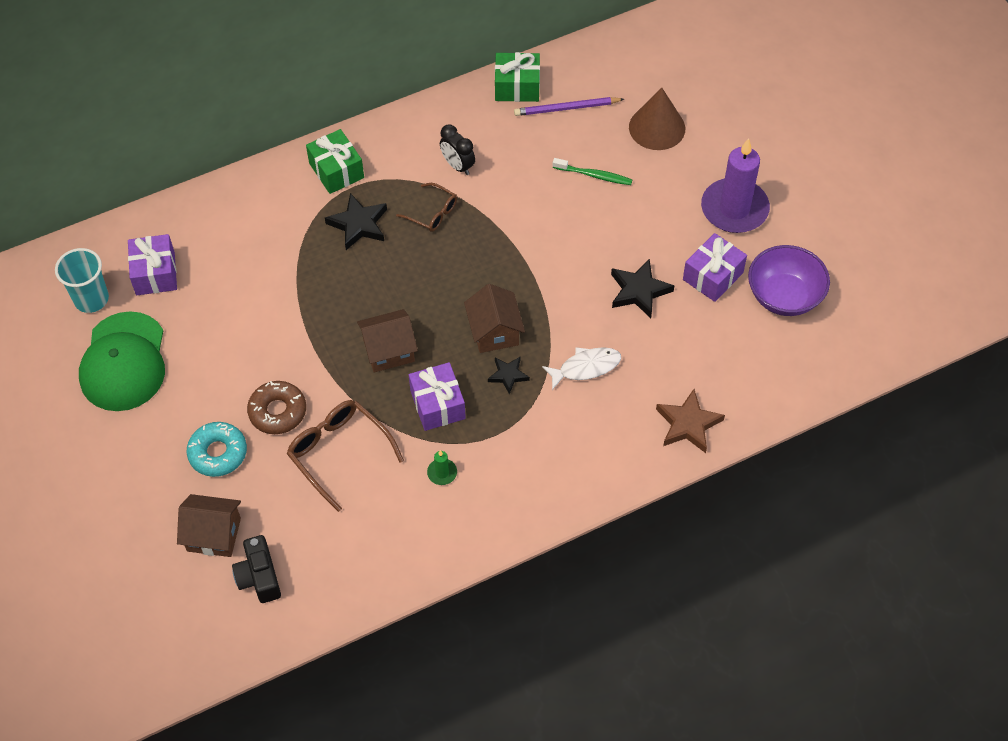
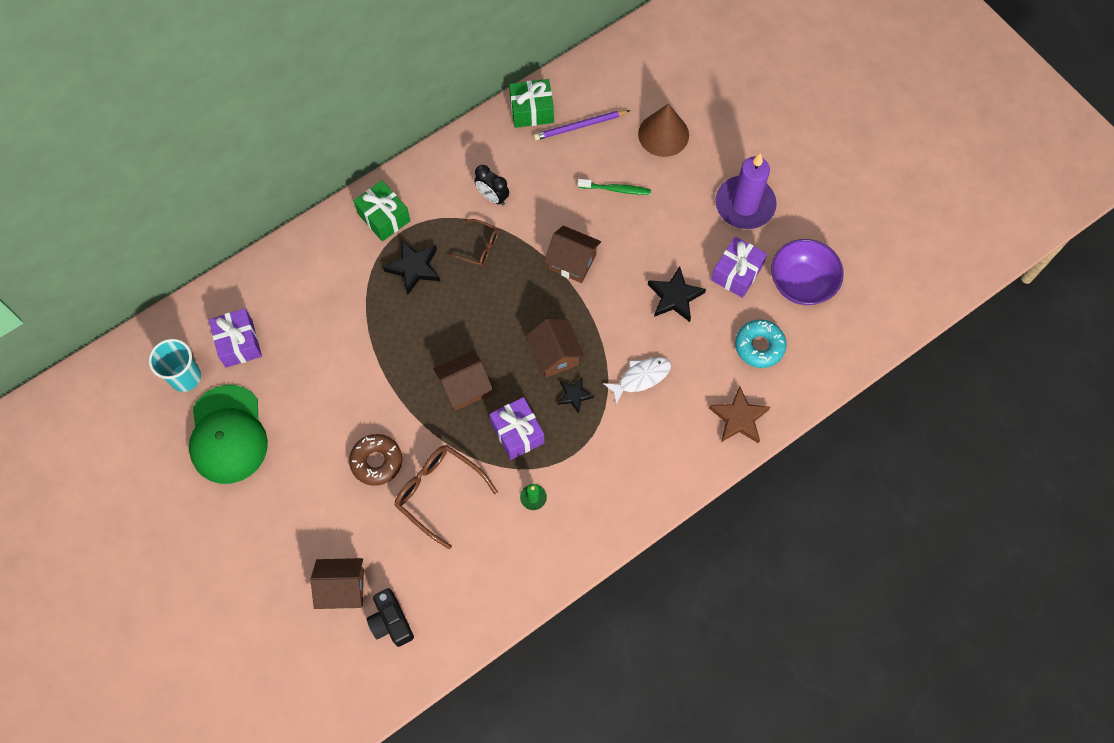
camera: 10 degrees left, 10 degrees up
turquoise donut [187,422,247,477] -> turquoise donut moved to [735,320,787,368]
none -> brown house [544,226,601,283]

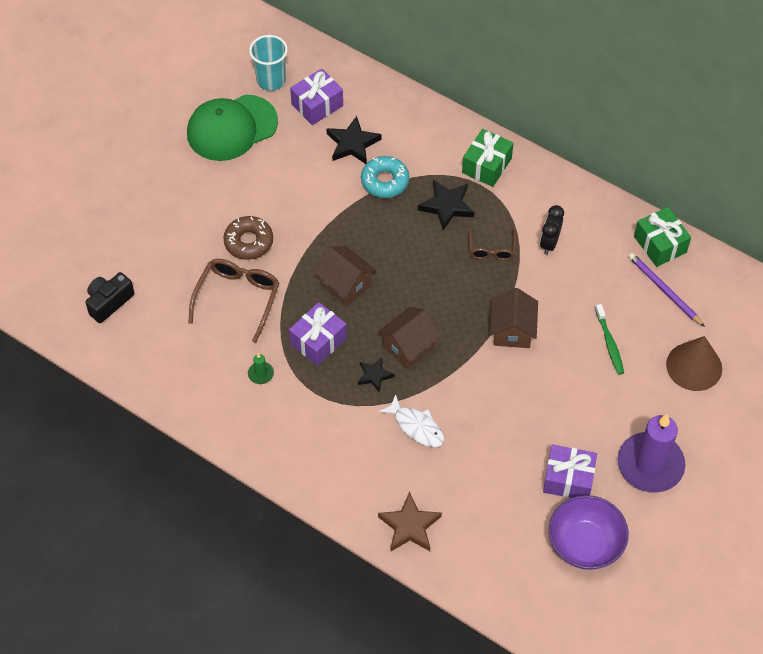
camera: 70 degrees right, 10 degrees down
brown house [311,558,364,609] -> none
black star [648,266,706,322] -> black star moved to [327,116,381,164]
turquoise donut [735,320,787,368] -> turquoise donut moved to [361,156,409,198]

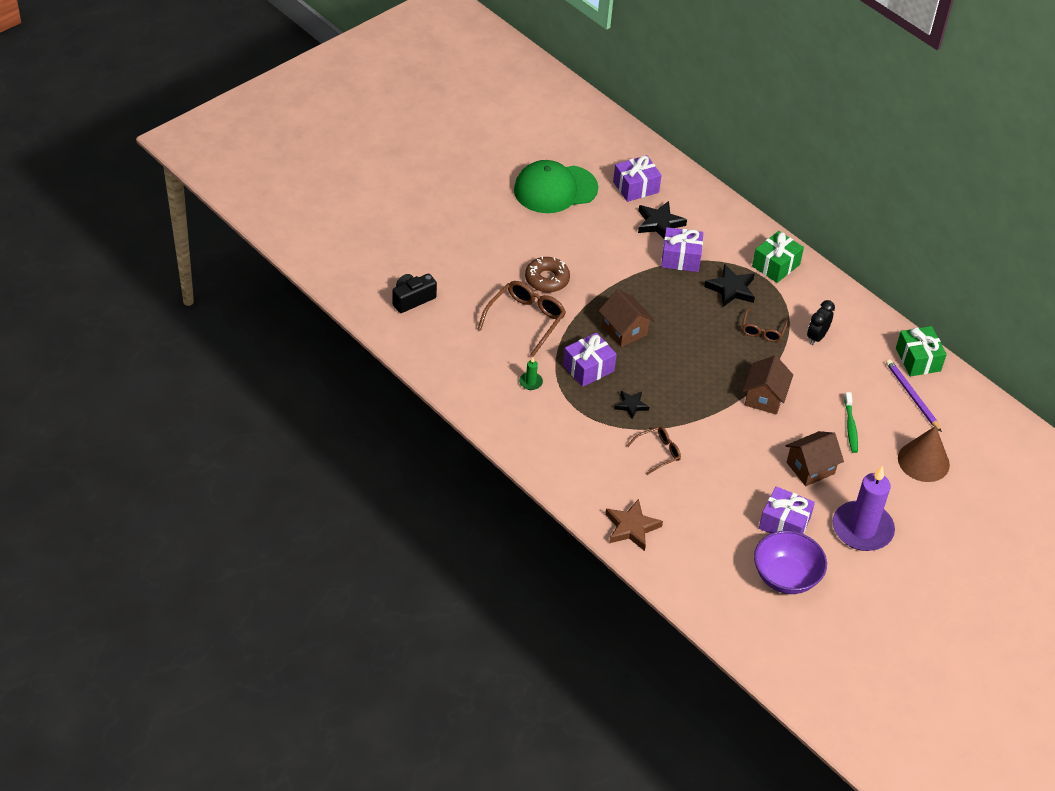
camera: 10 degrees right, 10 degrees down
turquoise cup [249,35,288,91] -> none
turquoise donut [361,156,409,198] -> purple gift [661,227,703,272]
brown house [377,307,441,369] -> brown house moved to [785,431,844,486]
white fish [379,394,444,447] -> brown glasses [627,427,681,475]

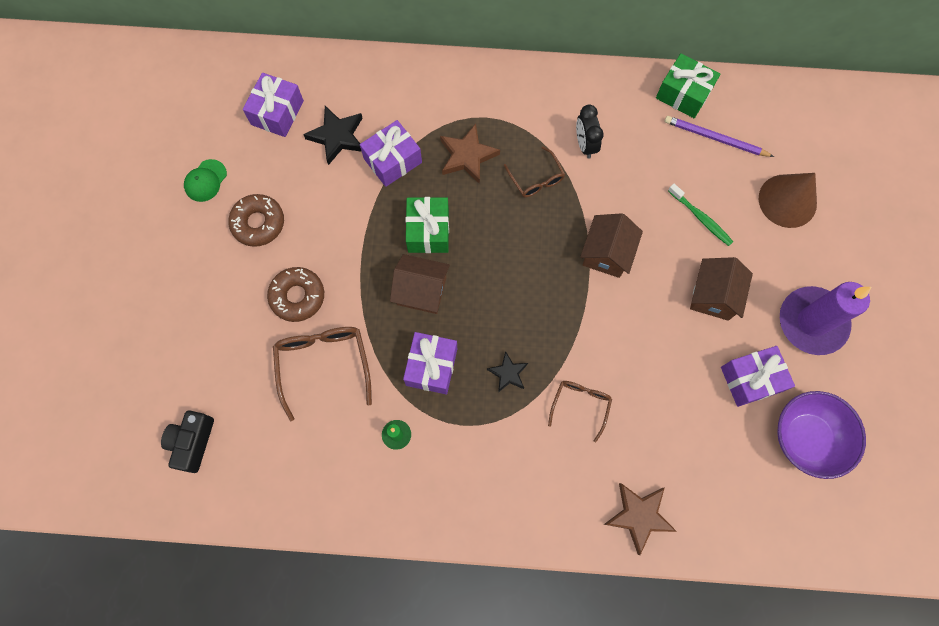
camera: 40 degrees left, 25 degrees up
green cap [514,160,599,213] -> green cap [184,159,227,202], size x0.45
black star [704,264,755,307] -> brown star [440,124,500,184]
brown house [743,356,793,415] -> brown house turned 45 degrees clockwise [580,213,643,278]
green gift [752,231,804,283] -> green gift moved to [406,197,449,253]
none -> brown donut [228,194,284,247]

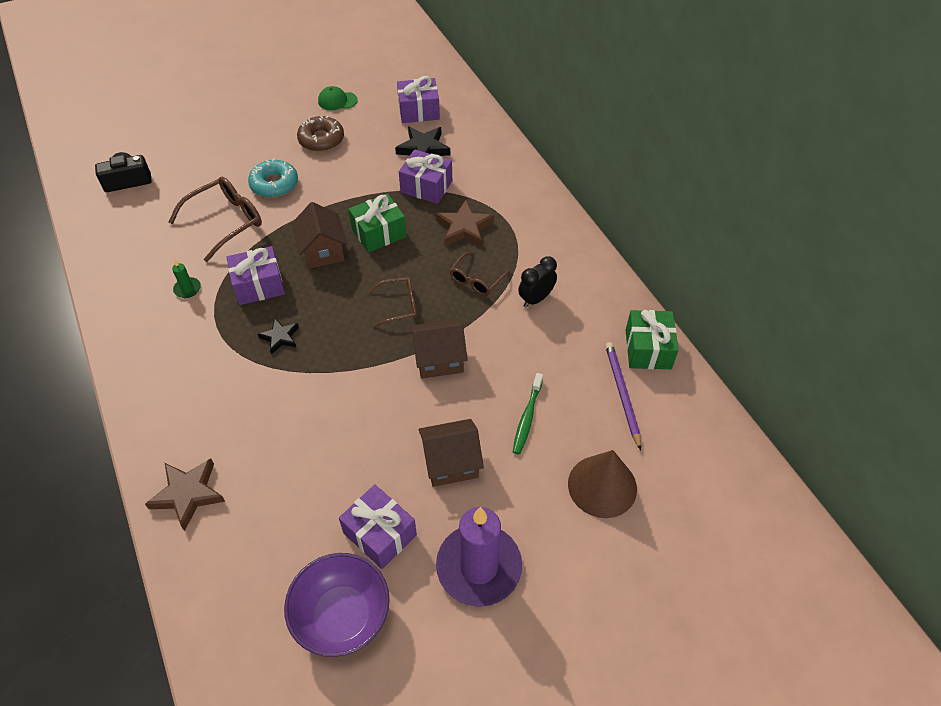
camera: 60 degrees right, 20 degrees down
brown donut [267,267,324,322] -> turquoise donut [248,158,298,198]
brown glasses [548,381,612,443] -> brown glasses moved to [368,277,417,328]

